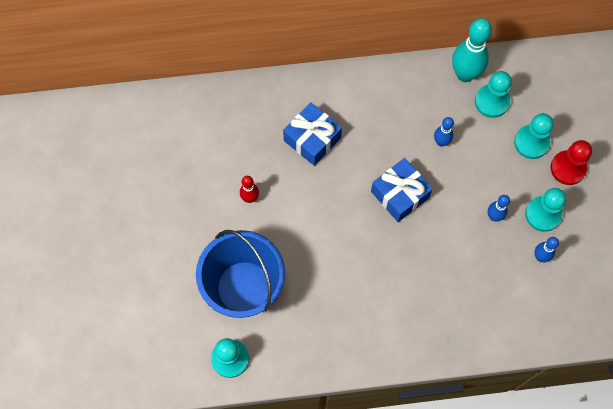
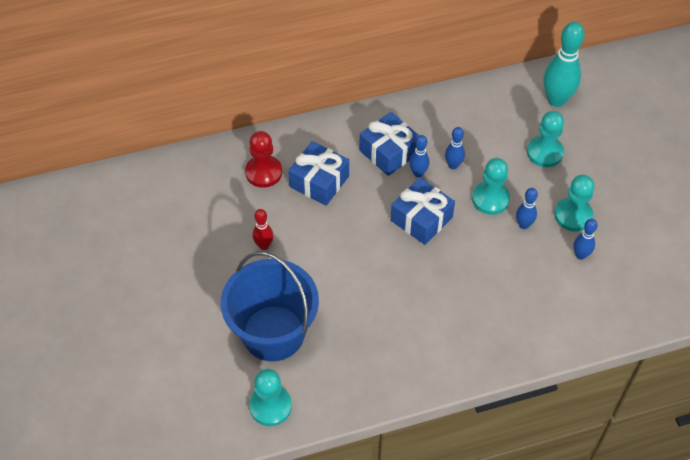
camera: 10 degrees left, 15 degrees down
turquoise bowling pin [452,18,492,82] -> turquoise bowling pin moved to [544,22,585,107]
turquoise pawn [475,71,512,118] -> turquoise pawn moved to [472,158,510,215]
red pawn [551,140,592,185] -> red pawn moved to [245,131,282,188]
none -> blue gift [359,112,419,176]
none -> blue bowling pin [409,135,429,177]

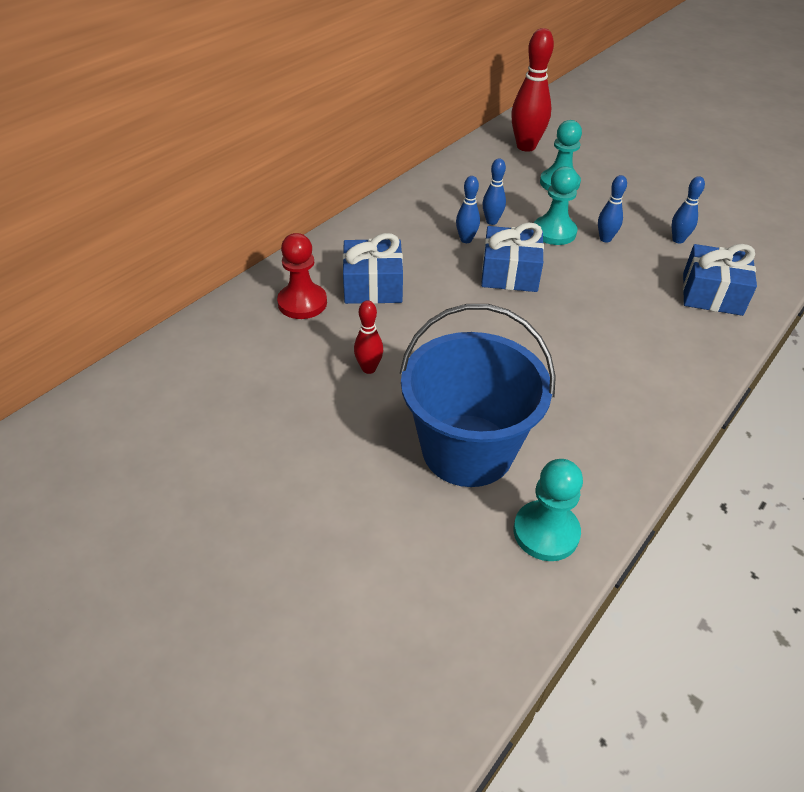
camera: 35 degrees left, 10 degrees down
blue gift [359,112,419,176] -> blue gift moved to [683,244,757,316]
turquoise bowling pin [544,22,585,107] -> red bowling pin [511,28,554,152]
turquoise pawn [554,175,594,231] -> none

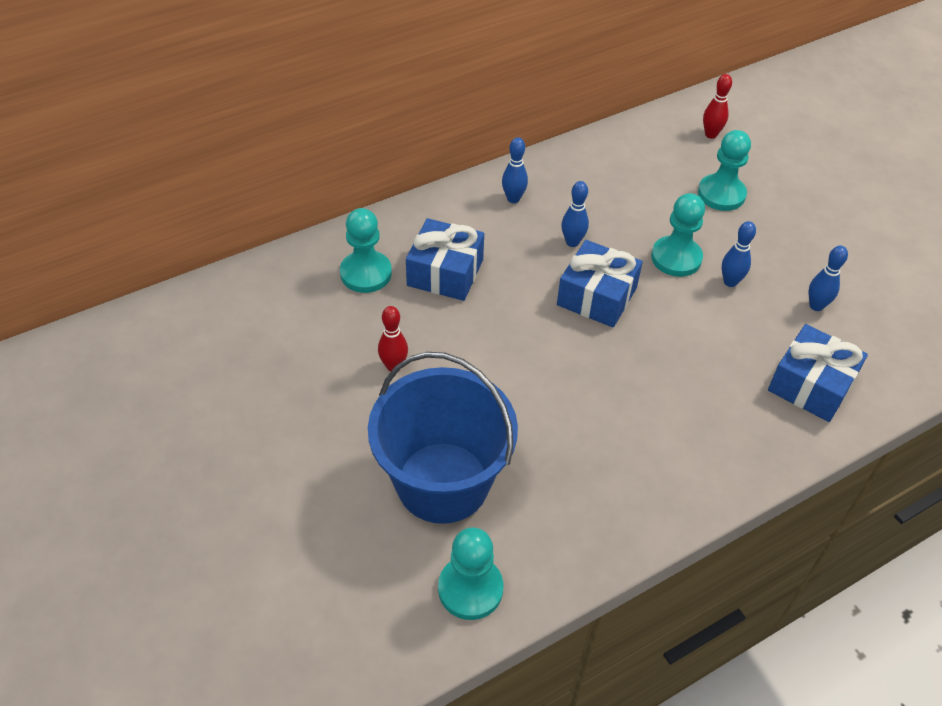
camera: 20 degrees right, 5 degrees up
red pawn [277,233,327,319] -> turquoise pawn [340,208,392,293]
blue bowling pin [483,158,506,225] -> blue bowling pin moved to [502,137,528,203]
red bowling pin [511,28,554,152] -> red bowling pin [703,74,732,139], size x0.52

